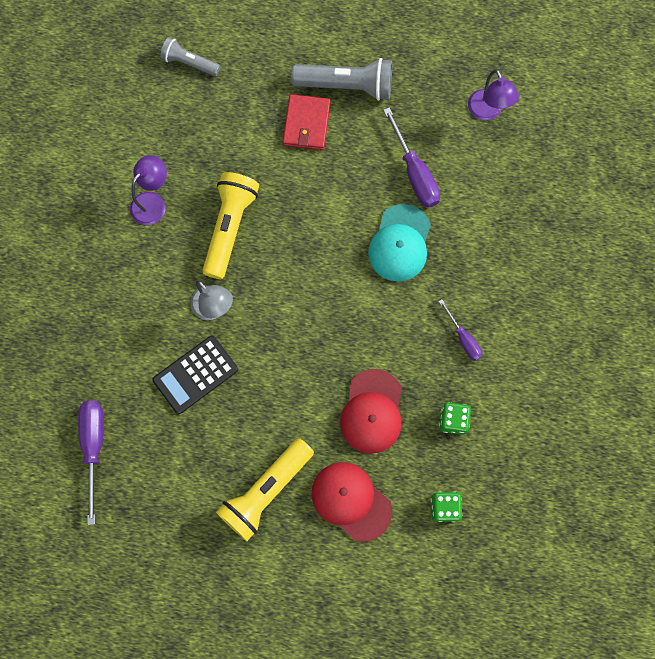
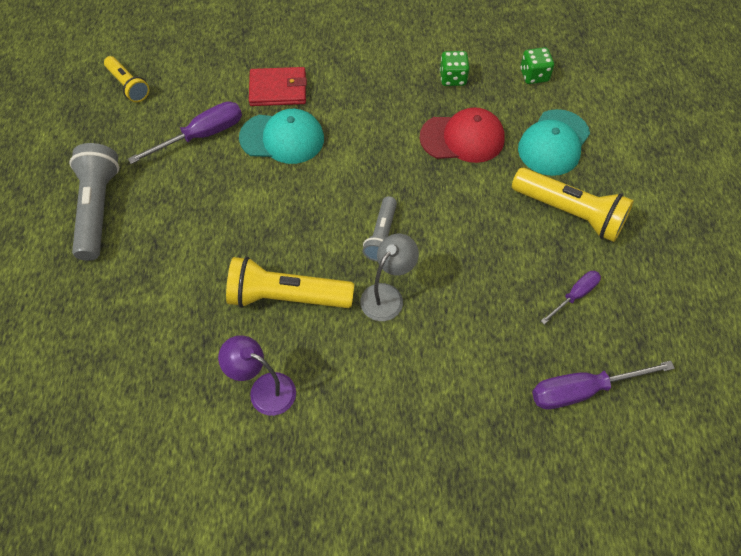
camera: 100 degrees left, 15 degrees down
black calculator [152,336,238,414] -> none
grey flashlight [160,37,220,76] -> grey flashlight moved to [362,196,397,262]
red wallet [283,94,331,150] -> red wallet moved to [249,67,307,106]
red cap [311,462,392,542] -> turquoise cap [518,109,590,176]
purple screwdriver [439,299,482,361] -> purple screwdriver moved to [541,271,601,324]
purple lamp [468,70,519,121] -> yellow flashlight [104,56,149,102]

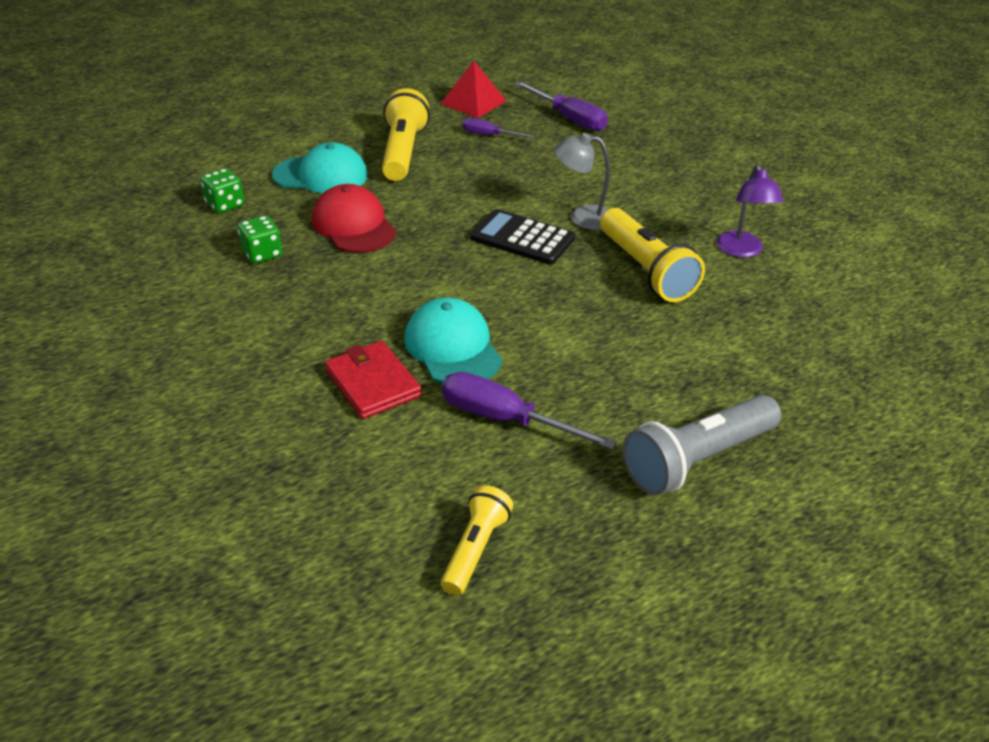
camera: 120 degrees left, 20 degrees down
grey flashlight [362,196,397,262] -> black calculator [470,209,575,265]
none -> red pyramid [441,61,506,118]

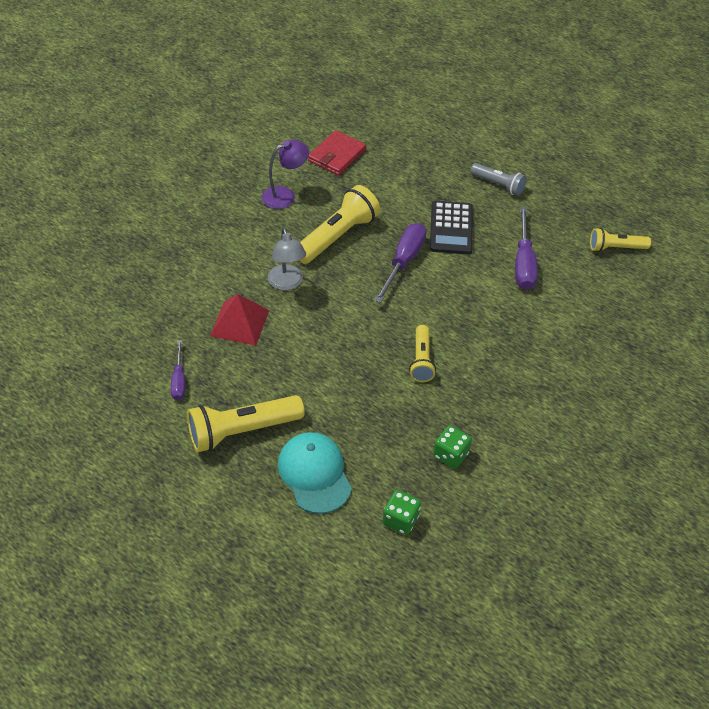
camera: 115 degrees left, 10 degrees up
red cap [312,184,397,253] -> none
red wallet [325,341,422,419] -> red wallet moved to [308,130,366,176]
turquoise cap [404,298,502,384] -> none
red pyramid [441,61,506,118] -> red pyramid moved to [210,294,269,345]
black calculator [470,209,575,265] -> black calculator moved to [430,201,473,255]
purple screwdriver [515,81,608,132] -> purple screwdriver moved to [374,223,426,303]
grey flashlight [623,395,781,495] -> grey flashlight [470,163,526,196], size x0.60
none -> yellow flashlight [409,325,436,382]

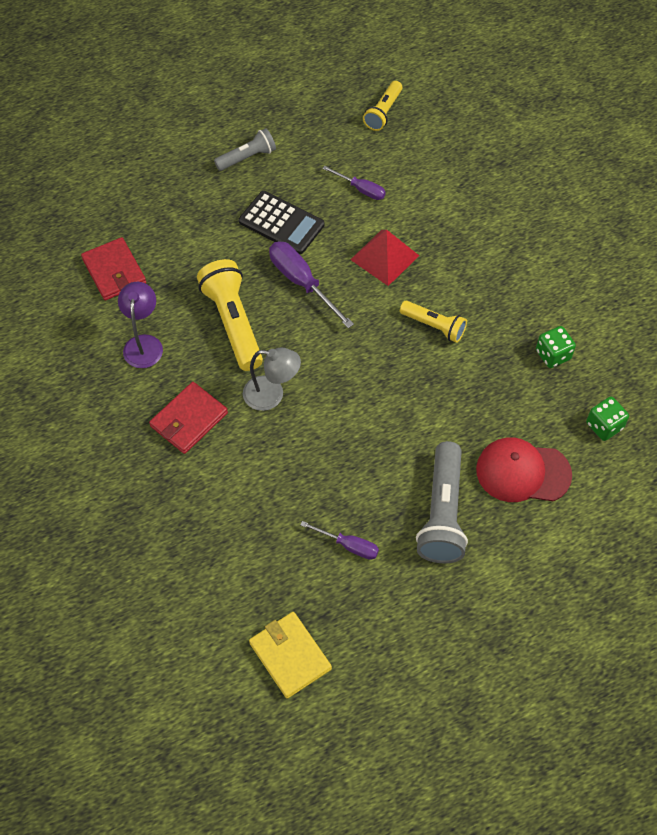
camera: 60 degrees left, 10 degrees up
yellow flashlight [187,395,305,452] -> grey flashlight [416,441,468,563]
red pyramid [210,294,269,345] -> red pyramid moved to [350,230,419,286]
turquoise cap [278,432,352,514] -> red cap [476,437,572,502]
purple screwdriver [515,207,538,290] -> purple screwdriver [323,166,386,200], size x0.60
none -> red wallet [149,382,228,454]
none -> yellow wallet [249,612,332,699]

